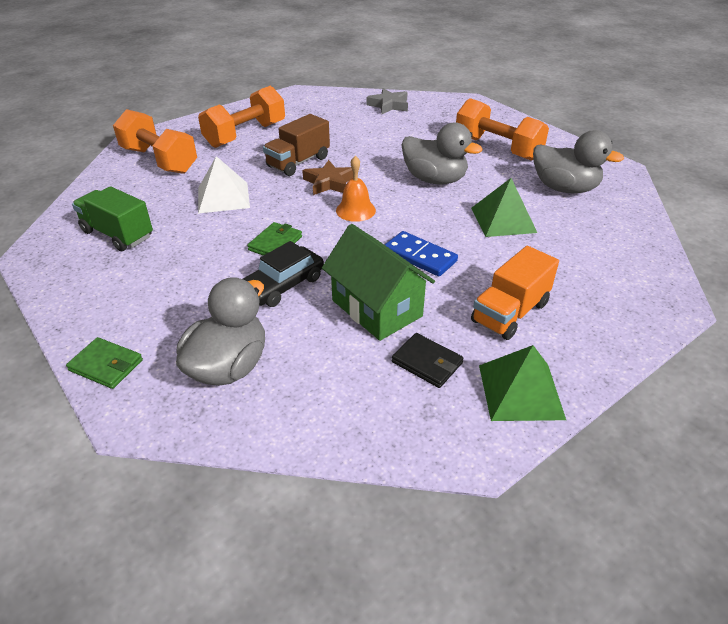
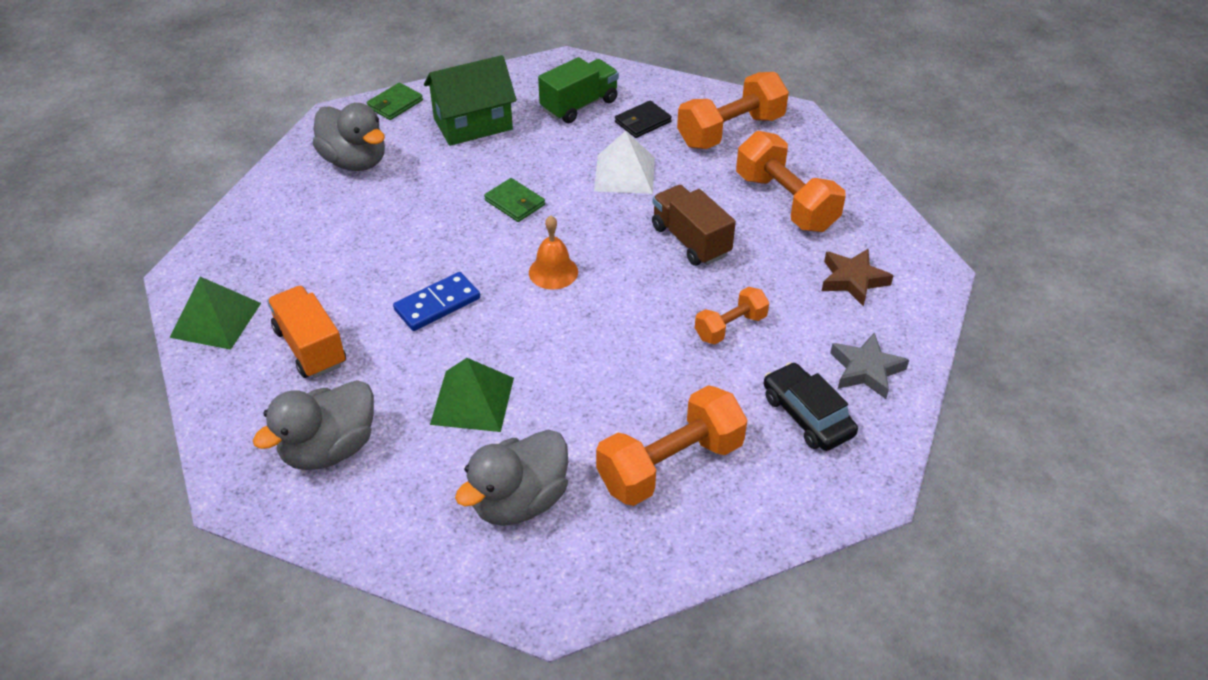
camera: 105 degrees right, 5 degrees up
black car [243,241,324,307] -> black car moved to [764,362,858,451]
brown star [302,160,353,195] -> brown star moved to [822,248,894,306]
green house [322,224,435,341] -> green house moved to [424,55,517,146]
black wallet [392,333,463,388] -> black wallet moved to [615,100,672,138]
grey duck [401,122,482,185] -> grey duck moved to [253,380,374,470]
none -> orange dumbbell [695,287,769,344]

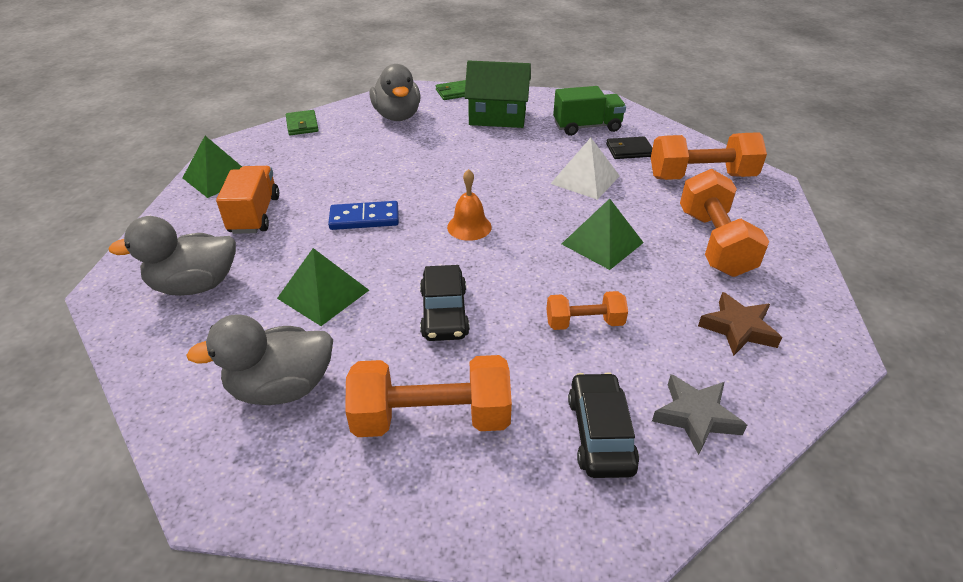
camera: 30 degrees right, 5 degrees down
green wallet [484,178,545,222] -> green wallet moved to [286,110,319,135]
brown truck [652,185,736,266] -> green pyramid [562,199,644,270]
none -> black car [420,265,470,341]

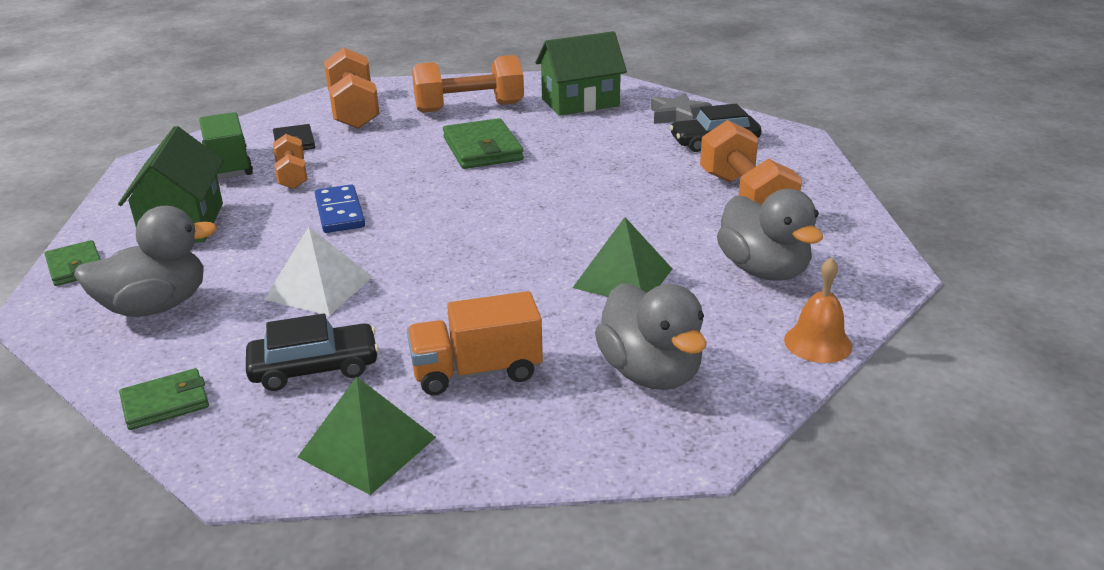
camera: 100 degrees left, 10 degrees down
blue domino [328,201,399,230] -> blue domino moved to [315,185,365,233]
black car [420,265,470,341] -> black car moved to [246,313,379,391]
orange bell [447,169,492,241] -> orange bell moved to [784,257,852,363]
orange dumbbell [547,291,628,330] -> orange dumbbell moved to [273,134,308,189]
white pyramid [550,138,620,200] -> white pyramid moved to [264,227,372,316]
green pyramid [562,199,644,270] -> green wallet [443,118,524,169]
brown star [698,292,782,356] -> green house [535,31,627,116]

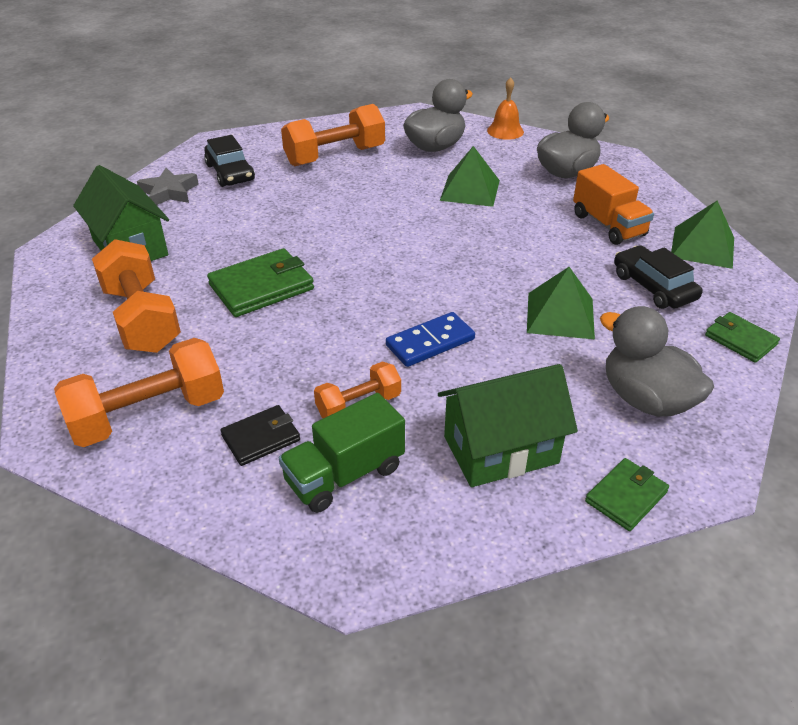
camera: 105 degrees left, 10 degrees up
white pyramid [264,227,372,316] -> green pyramid [527,267,595,340]

